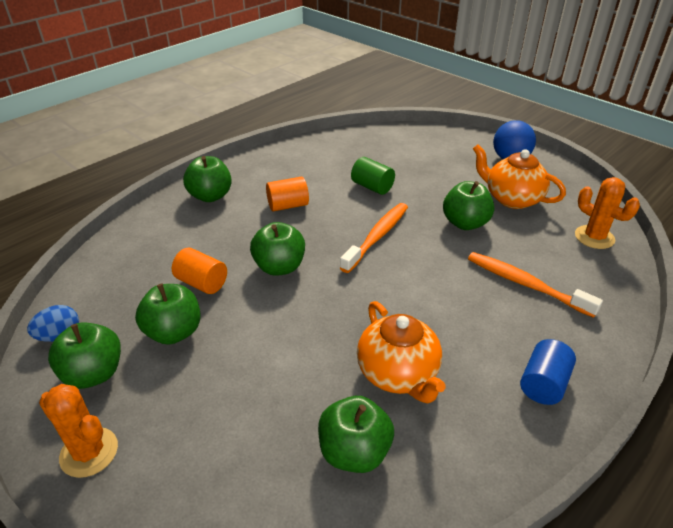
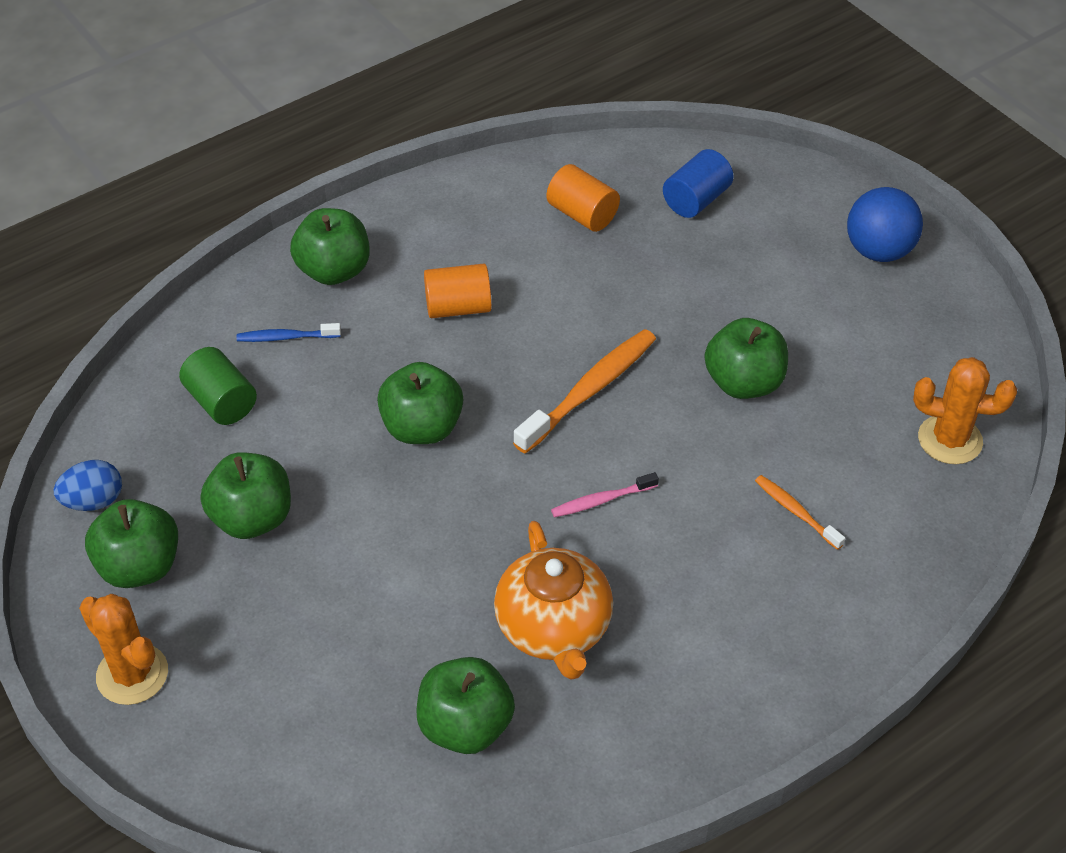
camera: 10 degrees right, 10 degrees up
orange cylinder [172,247,227,294] -> orange cylinder moved to [546,164,620,232]
green cylinder [351,157,395,195] -> green cylinder moved to [179,347,257,425]
orange toothbrush [468,252,603,318] -> orange toothbrush [755,475,845,550], size x0.53
orange teapot [473,144,566,209] -> none
blue cylinder [520,339,576,405] -> blue cylinder moved to [663,149,734,218]
orange cactus [575,177,640,249] -> orange cactus turned 45 degrees counterclockwise [913,357,1017,464]
none -> blue toothbrush [237,323,341,342]
none -> pink toothbrush [551,472,659,517]

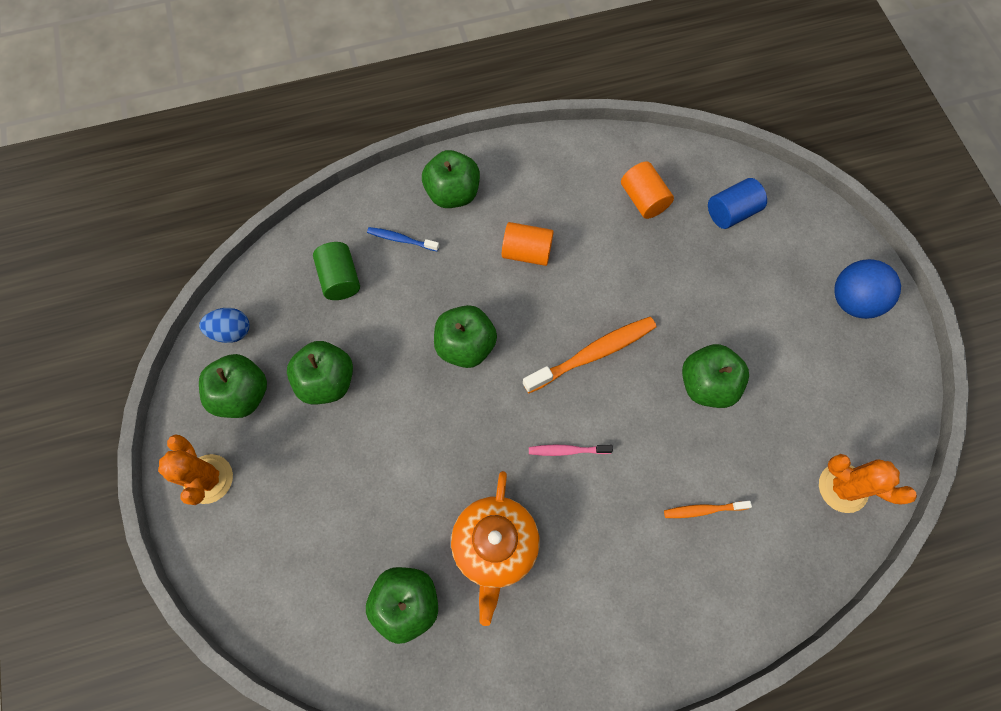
camera: 20 degrees right, 20 degrees up
orange toothbrush [755,475,845,550] -> orange toothbrush turned 75 degrees counterclockwise [664,501,752,518]

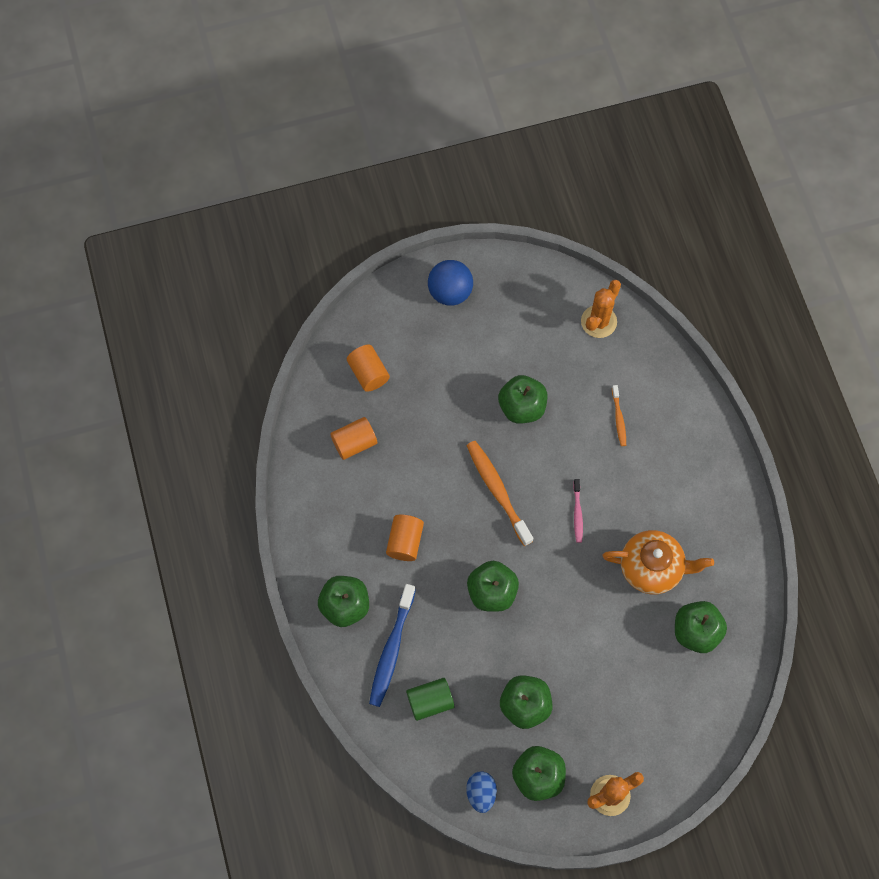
camera: 90 degrees left, 0 degrees up
blue toothbrush [367,227,439,252] -> blue toothbrush [369,584,416,707], size x1.87
blue cylinder [708,178,767,229] -> orange cylinder [347,344,390,392]

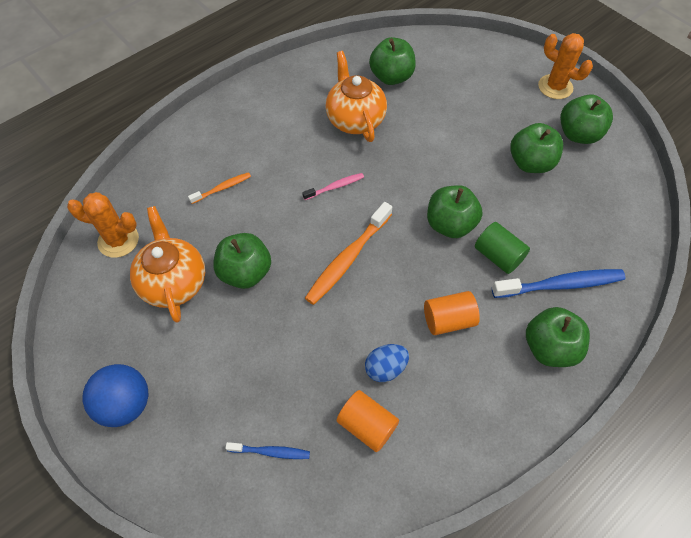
camera: 115 degrees left, 10 degrees down
orange cylinder [347,344,390,392] -> blue toothbrush [225,442,310,459]
green cylinder [406,678,454,721] -> green cylinder moved to [475,222,530,274]
blue egg [466,771,497,813] -> blue egg moved to [365,344,409,382]
none -> orange teapot [130,206,205,323]

